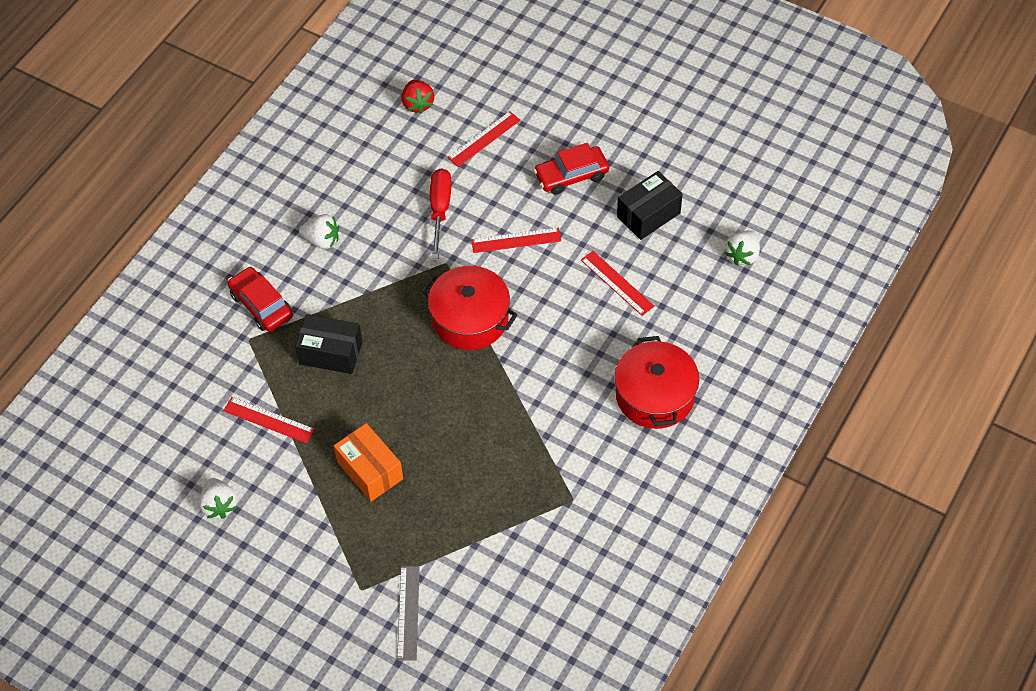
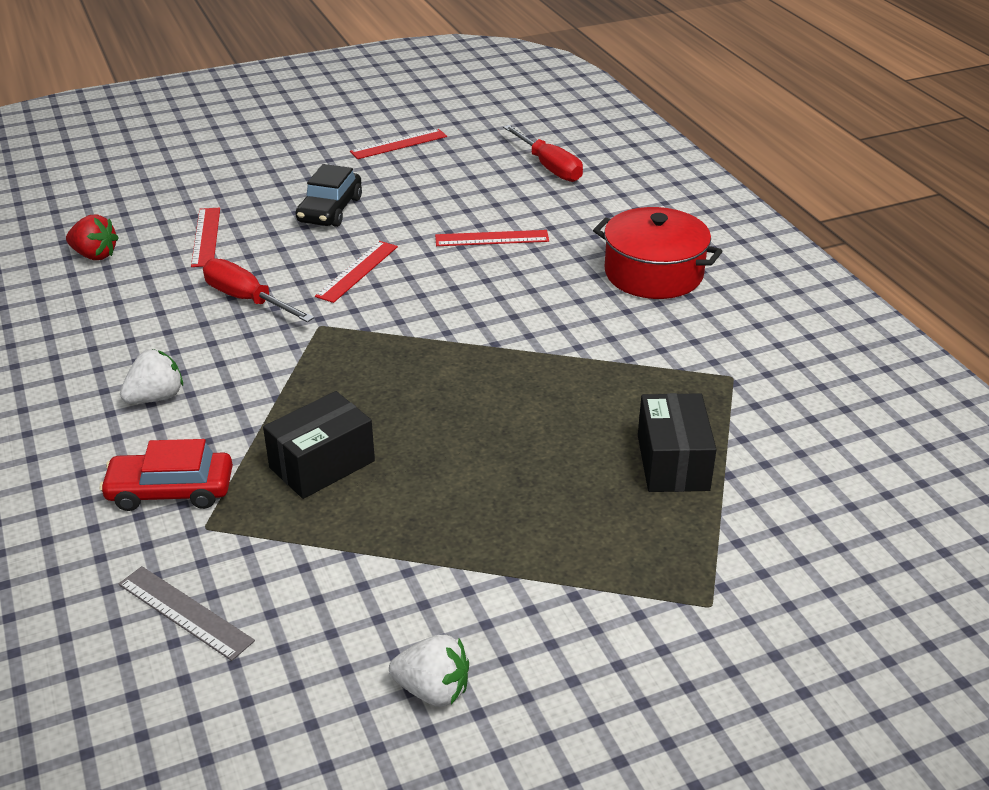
camera: 55 degrees left, 20 degrees down
red ruler [223,397,315,443] -> red ruler moved to [350,129,447,159]
orange box [334,423,403,502] -> none
grey ruler [397,566,420,661] -> grey ruler moved to [118,566,255,661]
red pot [421,266,518,350] -> none
red car [534,143,609,195] -> black car [296,164,362,227]
black box [617,171,682,240] -> black box moved to [638,393,717,492]
white strawberry [725,231,760,265] -> red screwdriver [503,125,583,182]

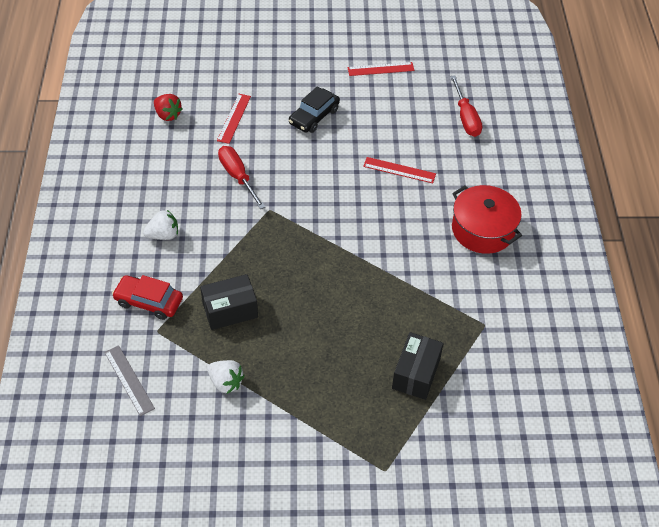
camera: 20 degrees right, 15 degrees up
red ruler [315,241,398,303] -> none
white strawberry [389,635,469,707] -> white strawberry moved to [207,360,245,394]

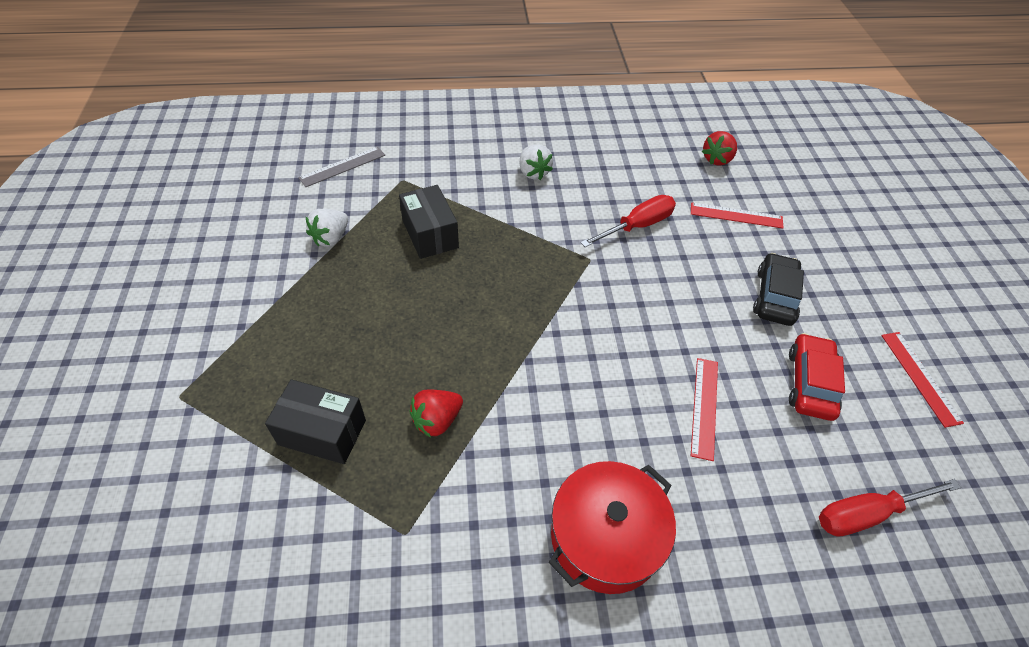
camera: 85 degrees right, 0 degrees up
red car [112,275,183,320] -> red car moved to [789,333,845,421]
black car [289,87,340,133] -> black car turned 75 degrees clockwise [753,253,804,326]
none -> red strawberry [409,390,463,438]

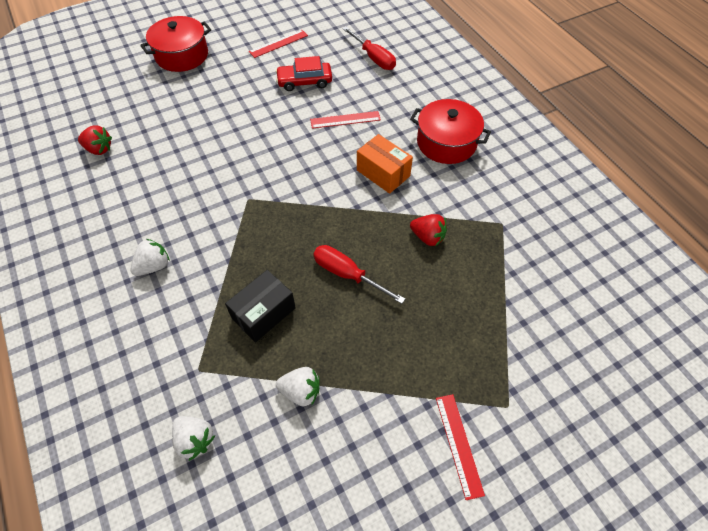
camera: 110 degrees left, 5 degrees up
black box [265,379,366,464] -> none
grey ruler [298,146,385,187] -> white strawberry [172,416,215,461]
red screwdriver [581,195,676,247] -> red screwdriver moved to [313,245,405,304]
red ruler [691,202,784,228] -> red ruler moved to [436,394,485,500]
black car [753,253,804,326] -> none
none -> red pot [140,16,211,72]
none -> orange box [357,134,413,194]

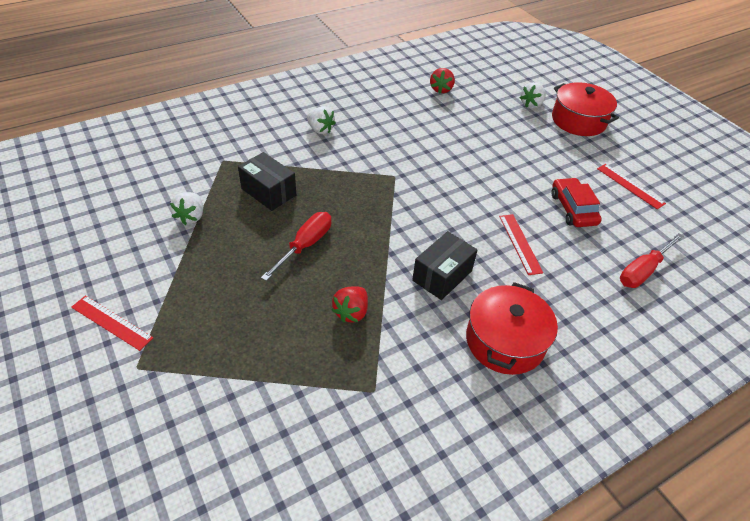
camera: 85 degrees right, 10 degrees down
white strawberry [172,416,215,461] -> white strawberry moved to [520,82,546,108]
orange box [357,134,413,194] -> black box [412,231,477,300]
red ruler [436,394,485,500] -> red ruler turned 45 degrees clockwise [71,295,153,351]

